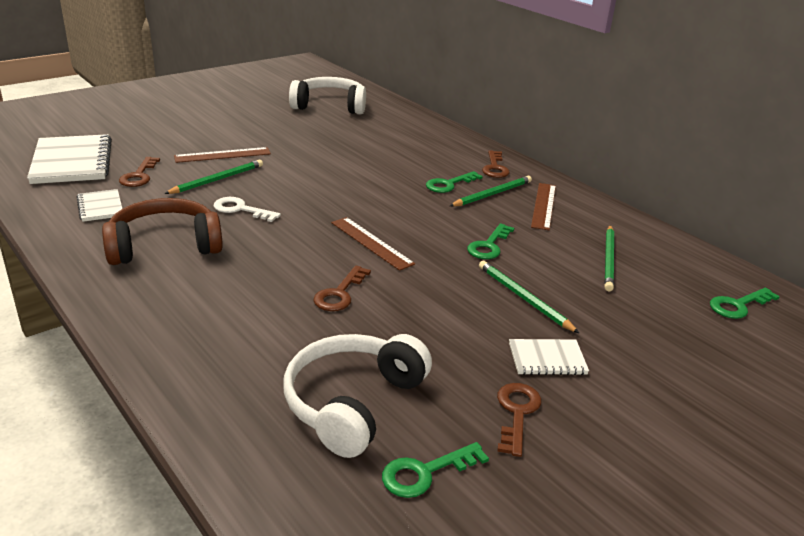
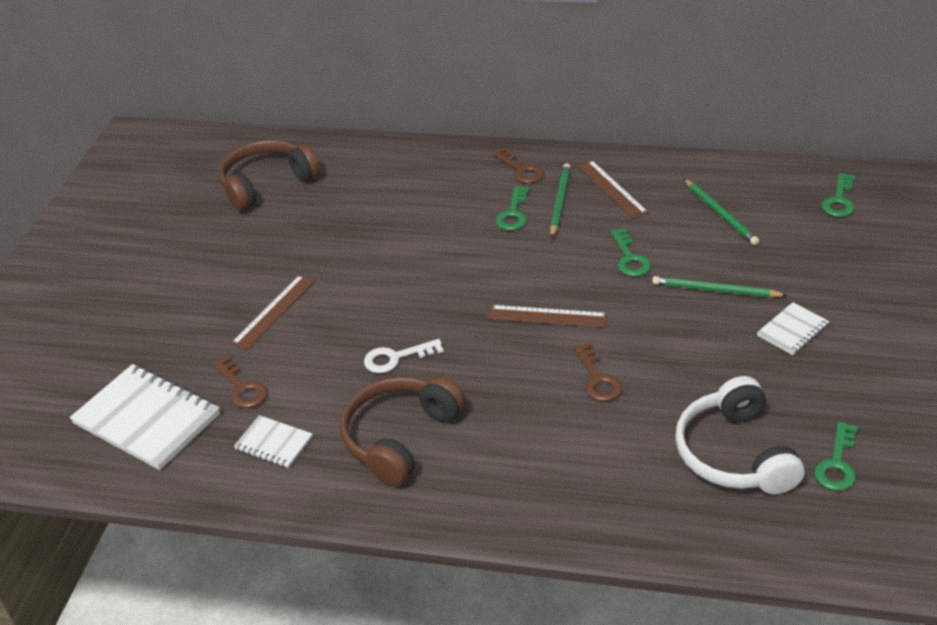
camera: 35 degrees left, 10 degrees up
green pencil [164,160,263,194] -> none
white headphones [289,77,366,115] -> brown headphones [219,140,320,211]
brown key [497,383,541,457] -> none

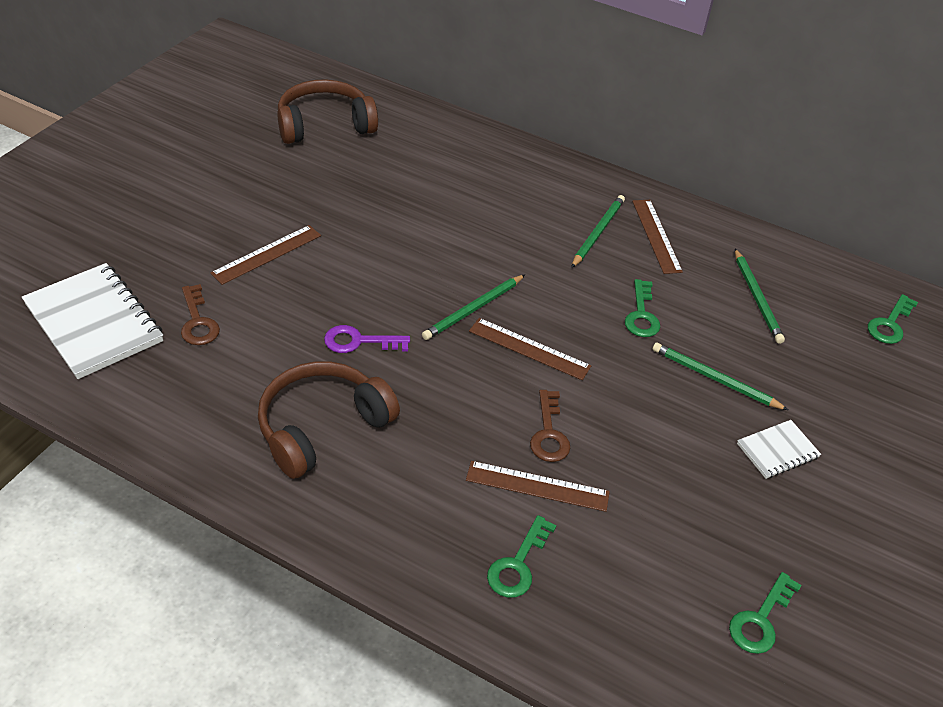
camera: 10 degrees right, 5 degrees up
white notebook [234,415,313,468] -> none
white key [364,339,444,373] -> purple key [324,325,410,353]
brown key [492,148,544,183] -> none
green key [495,186,529,231] -> green key moved to [487,515,556,598]
white headphones [675,376,805,494] -> none
none -> green pencil [422,275,525,340]
none -> brown ruler [466,461,610,512]

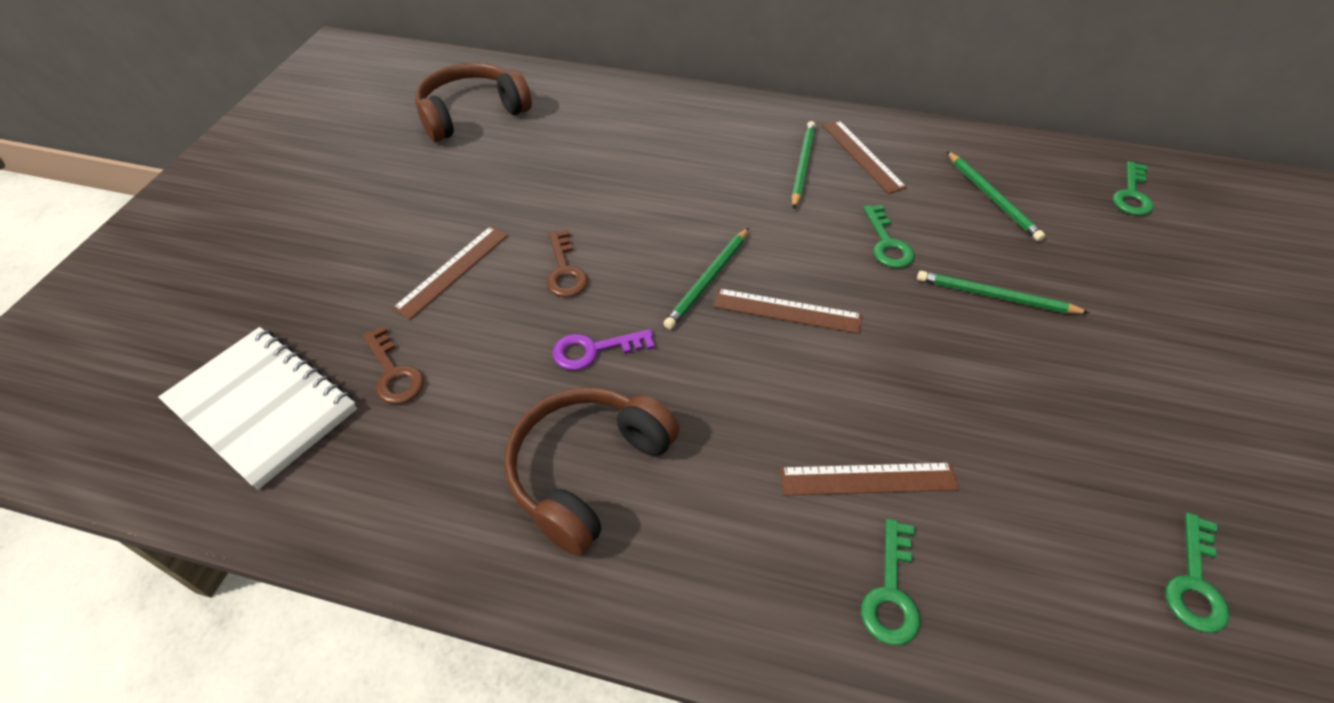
camera: 10 degrees left, 5 degrees up
brown key [530,390,570,462] -> brown key moved to [546,230,588,297]
white notebook [737,420,821,479] -> none

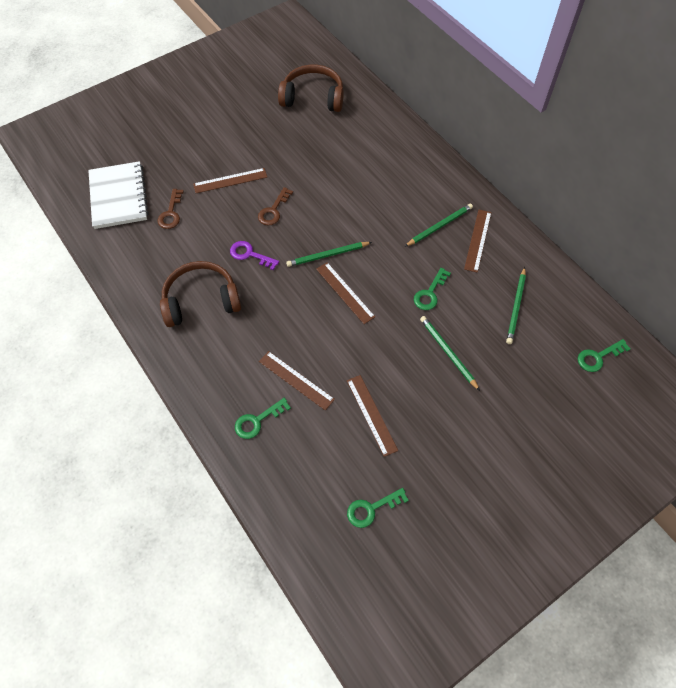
camera: 40 degrees right, 10 degrees up
none -> brown ruler [347,375,398,457]

